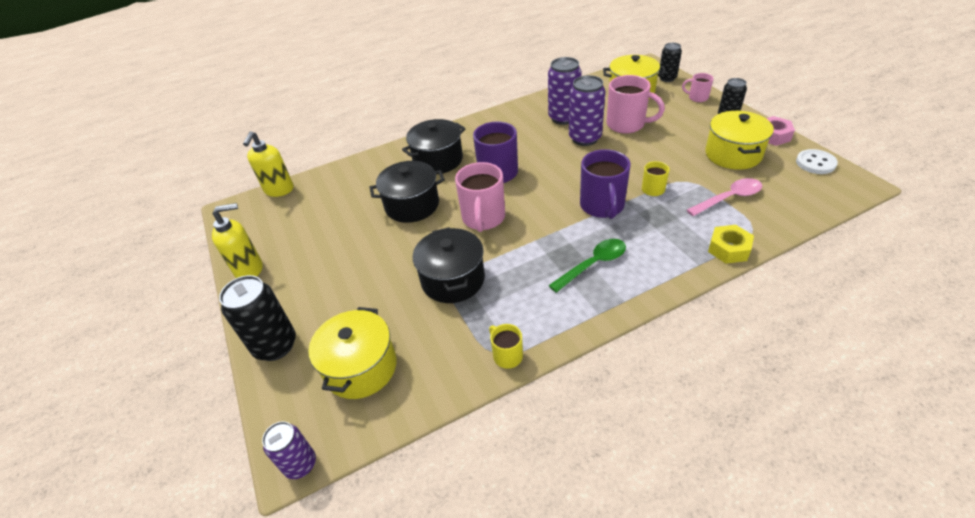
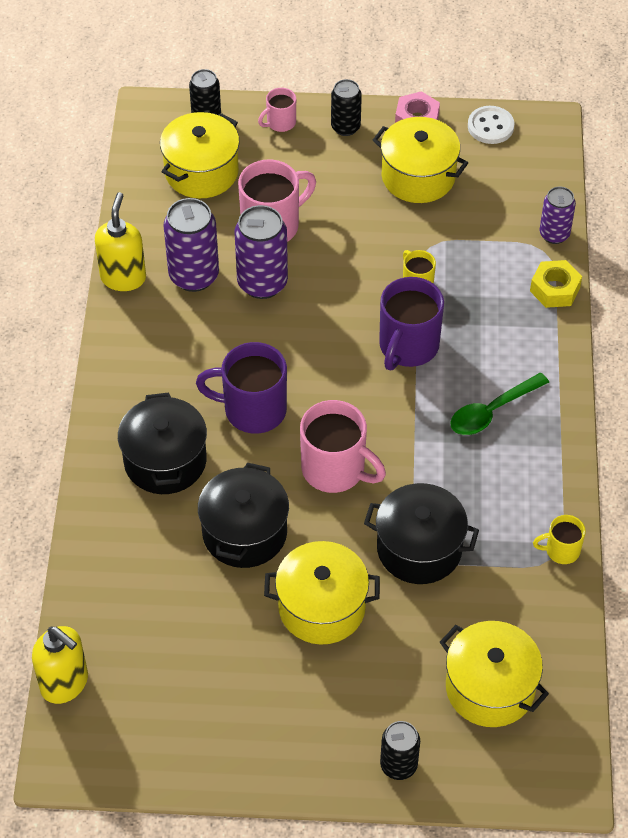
camera: 65 degrees left, 10 degrees up
yellow soap dispenser [212,203,263,278] -> yellow soap dispenser moved to [95,192,146,291]
black can [219,275,296,361] -> black can [380,721,420,780], size x0.62
purple can [262,421,316,479] -> purple can moved to [540,186,576,244]
green spoon [548,239,626,293] -> green spoon turned 120 degrees counterclockwise [451,373,549,435]
purple mug [580,149,631,219] -> purple mug turned 90 degrees clockwise [379,277,444,370]
pink spoon [687,178,762,216] -> none
none -> yellow pot [264,541,380,645]

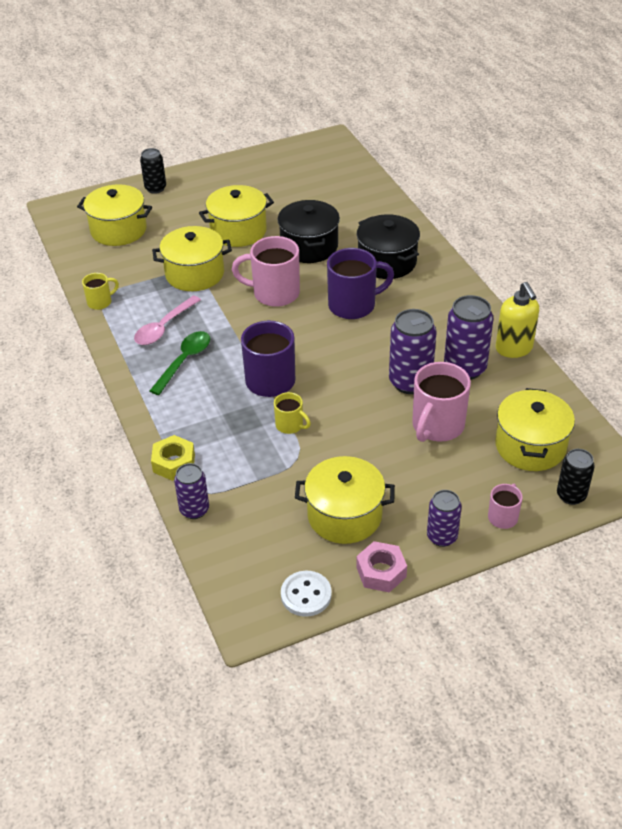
camera: 155 degrees right, 10 degrees down
yellow soap dispenser [32,626,88,704] -> none
black can [331,79,362,136] -> purple can [427,490,462,547]
black pot [364,483,479,584] -> yellow pot [152,226,232,291]
none -> pink spoon [134,295,201,345]

